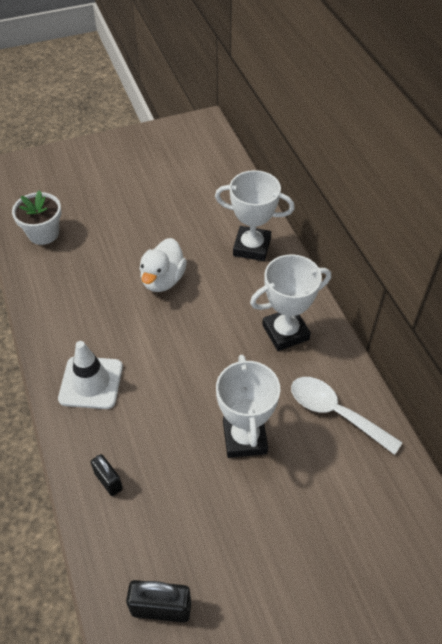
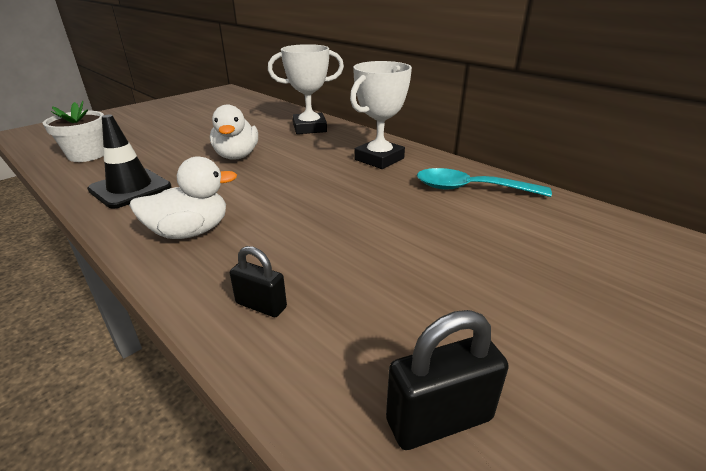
camera: 25 degrees left, 20 degrees down
white traffic cone [58,341,123,409] -> white duck [129,156,237,239]
white trophy [216,355,280,458] -> none
white spoon [291,377,403,455] -> turquoise spoon [417,168,552,197]
none -> black traffic cone [87,115,172,209]

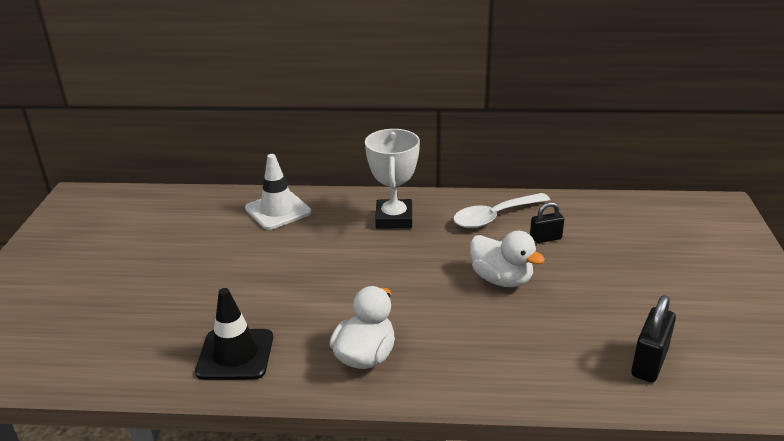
camera: 40 degrees left, 0 degrees up
white flower pot [43,101,104,162] -> none
white duck [210,105,258,160] -> white duck moved to [470,231,545,287]
black padlock [230,246,287,317] -> black padlock moved to [530,202,564,243]
white trophy [268,44,344,134] -> white traffic cone [245,154,311,230]
turquoise spoon [417,168,552,197] -> white spoon [453,193,550,228]

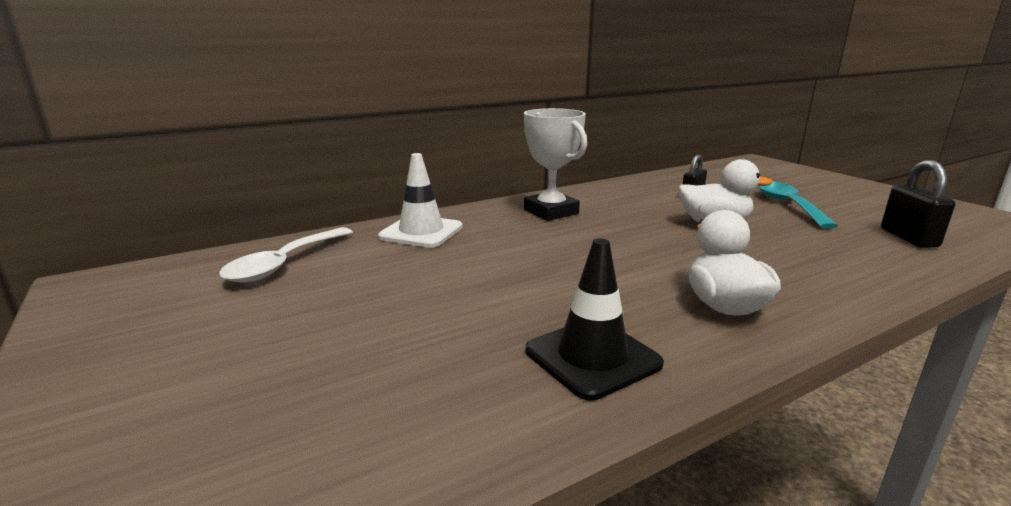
camera: 35 degrees left, 10 degrees down
white spoon [453,193,550,228] -> white spoon moved to [219,227,353,283]
none -> turquoise spoon [758,182,838,229]

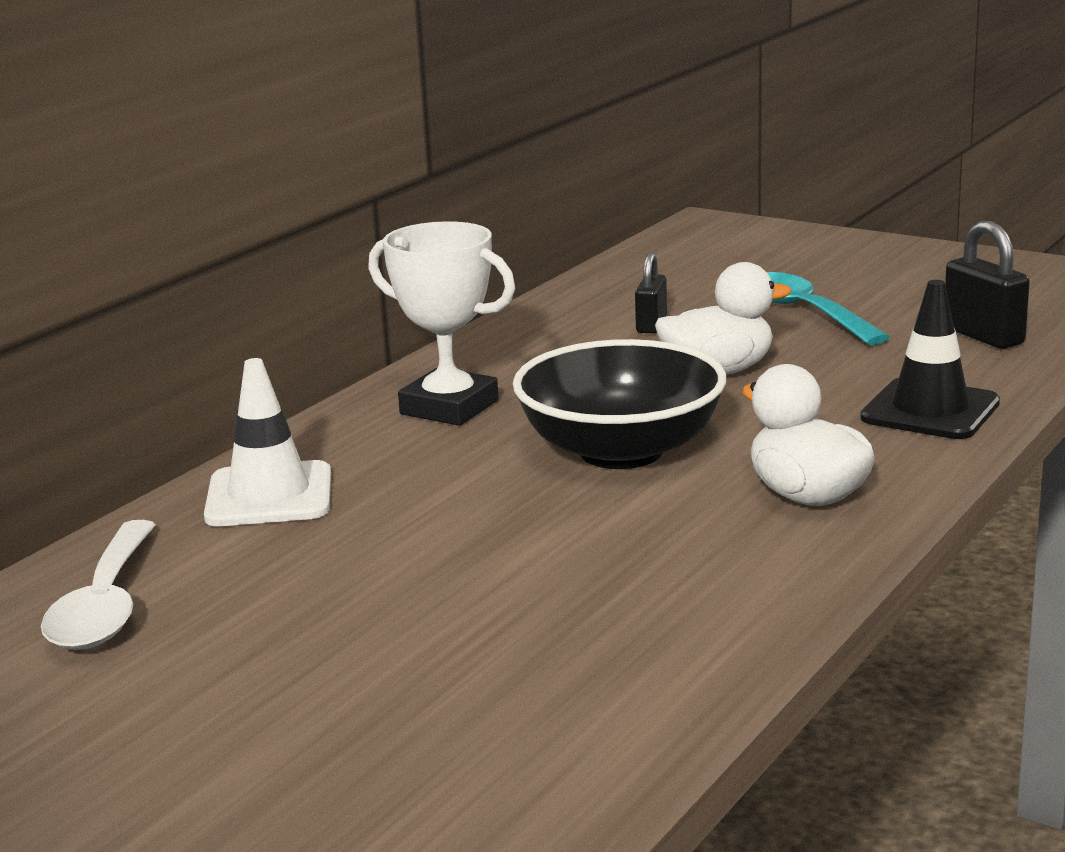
camera: 25 degrees left, 0 degrees up
black traffic cone [525,238,664,401] -> black traffic cone moved to [860,280,1000,439]
none -> black bowl [513,339,726,469]

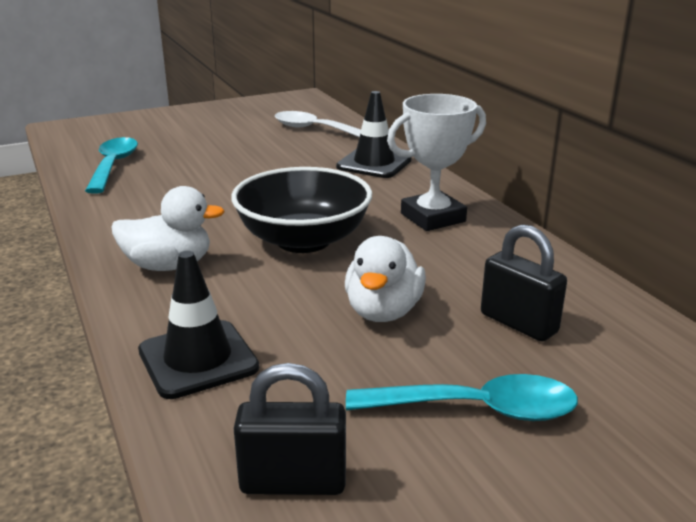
camera: 120 degrees right, 5 degrees up
white traffic cone [204,358,331,526] -> black traffic cone [336,91,412,178]
black padlock [635,253,667,333] -> black padlock [481,224,567,341], size x1.52
none -> turquoise spoon [85,137,138,194]

